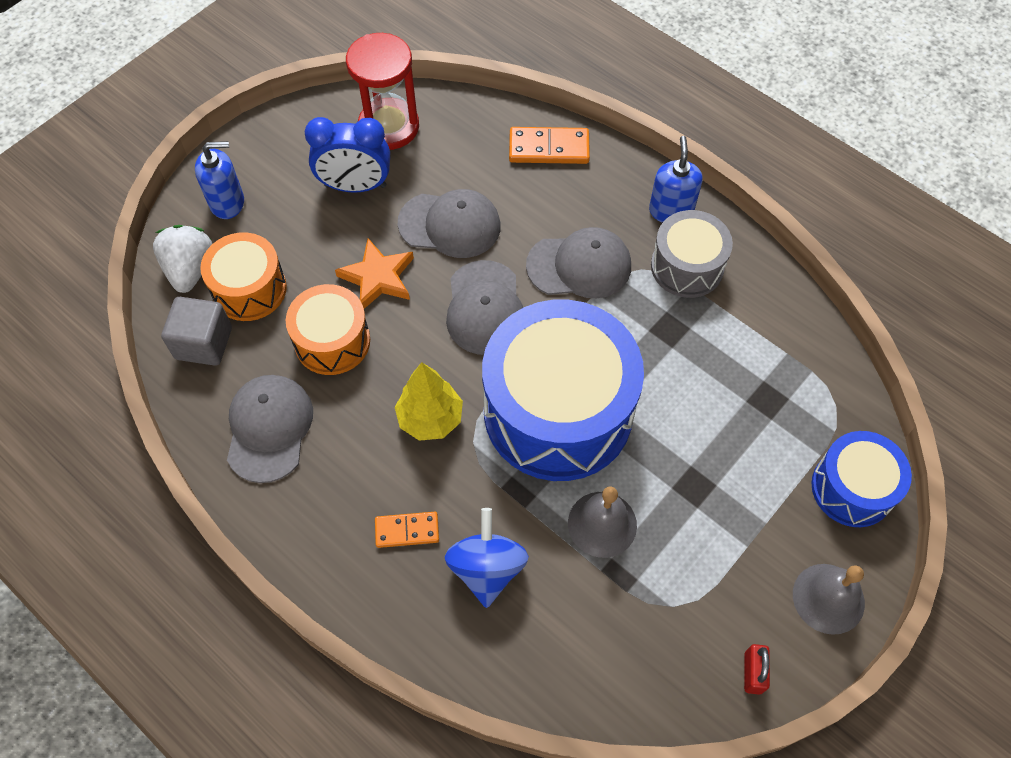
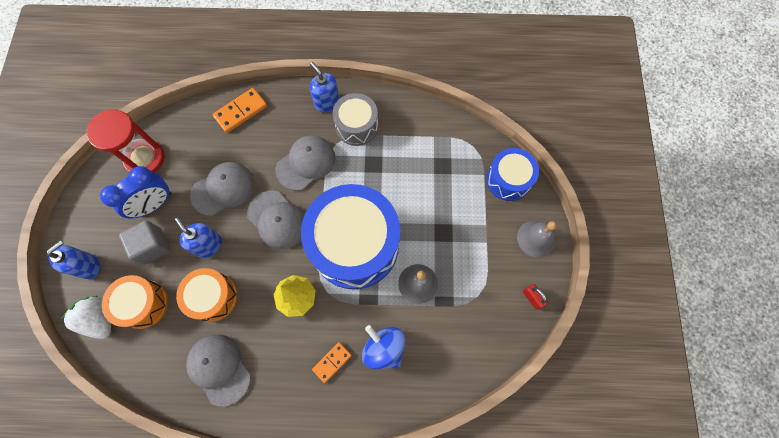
camera: 40 degrees left, 10 degrees up
grey cube [161,297,232,366] -> grey cube moved to [119,220,170,265]
orange star [335,238,414,309] -> blue soap dispenser [175,218,222,258]

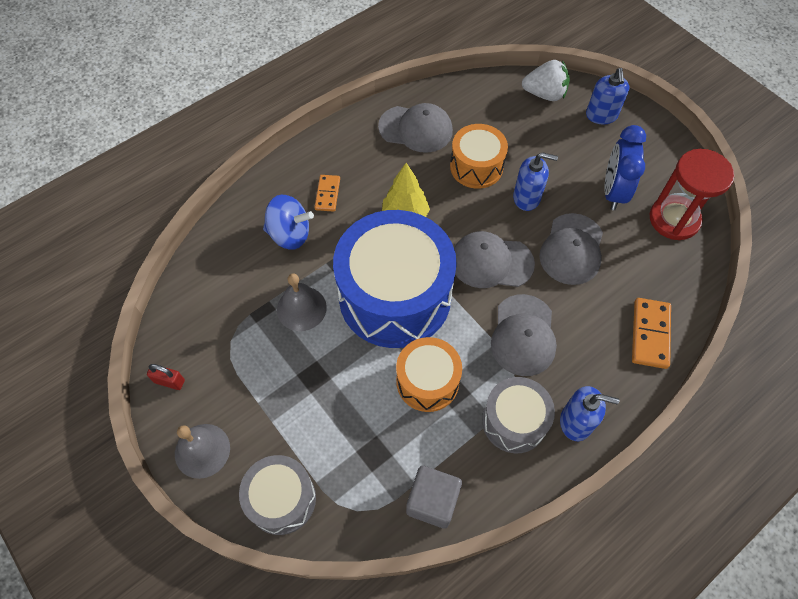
camera: 140 degrees right, 10 degrees down
orange drum [102,275,168,329] -> orange drum moved to [396,337,462,412]
grey cube [119,220,170,265] -> grey cube moved to [406,466,462,529]
blue drum [486,148,539,201] -> grey drum [239,455,316,535]

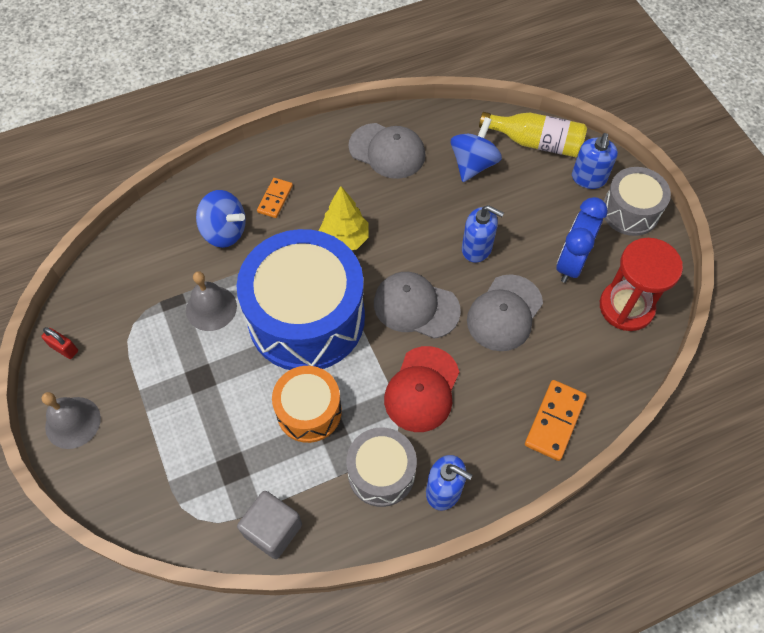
camera: 15 degrees right, 0 degrees up
grey drum [239,455,316,535] -> grey drum moved to [604,167,671,236]
orange drum [450,124,508,189] -> none
grey cap [491,294,557,376] -> red cap [384,346,459,432]
white strawberry [522,60,570,101] -> yellow bottle [479,112,587,157]
none -> blue spinning top [451,117,502,182]

